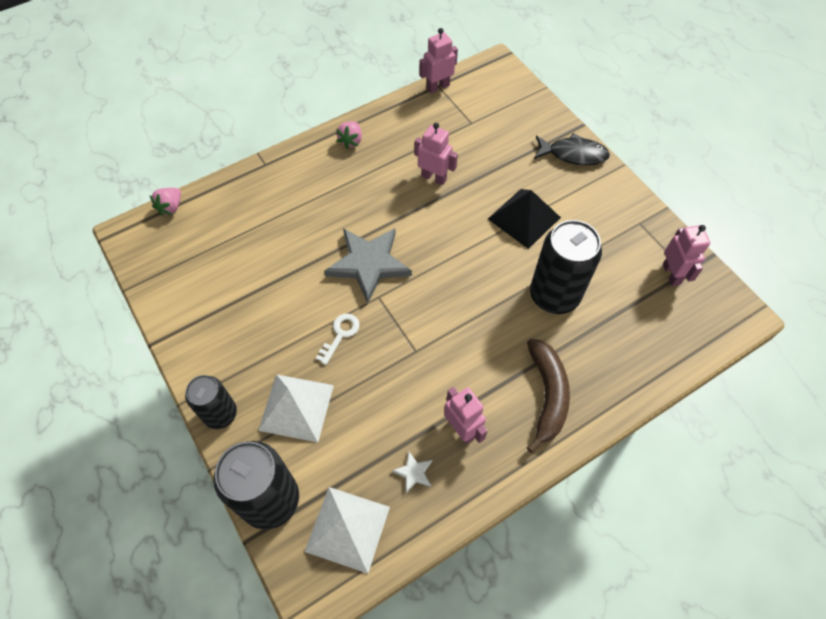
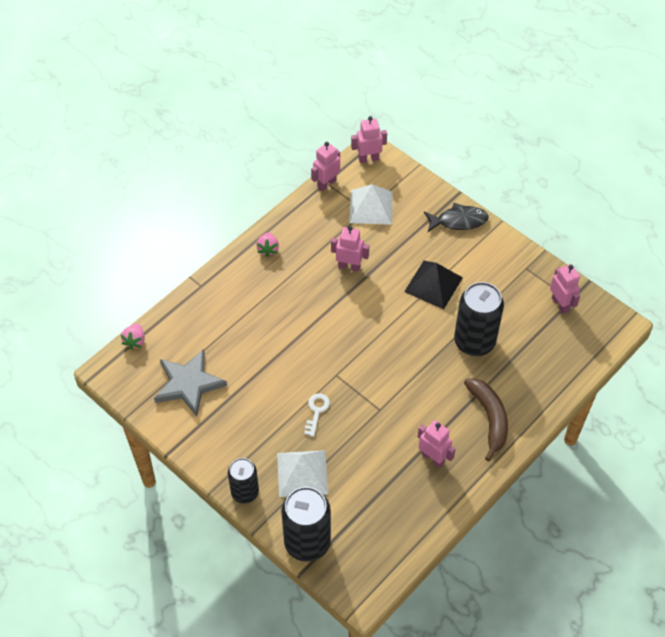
camera: 15 degrees left, 5 degrees down
white pyramid [305,487,390,574] -> white pyramid moved to [349,184,393,225]
grey star [324,228,412,303] -> grey star moved to [154,349,227,416]
white star [392,451,432,493] -> none
none -> pink robot [351,116,387,163]

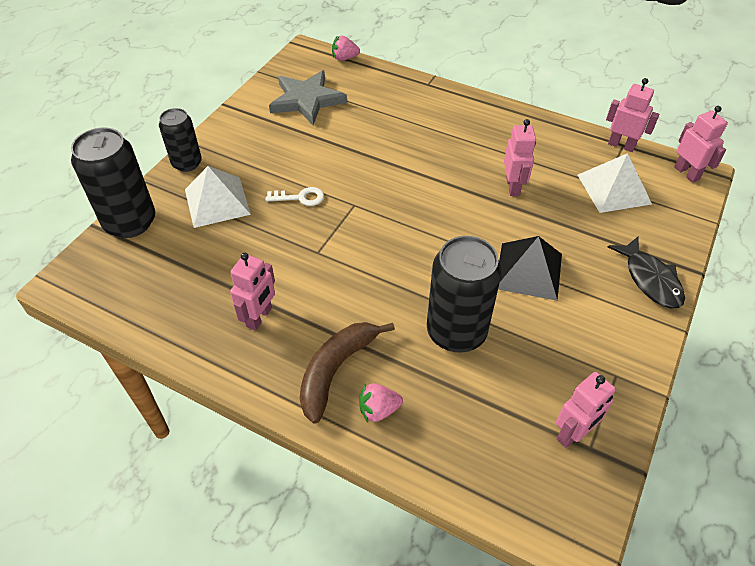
camera: 75 degrees right, 5 degrees down
pink strawberry [256,232,279,257] -> pink strawberry moved to [359,383,403,422]
brown banana [464,378,508,461] -> brown banana turned 150 degrees clockwise [300,322,395,424]

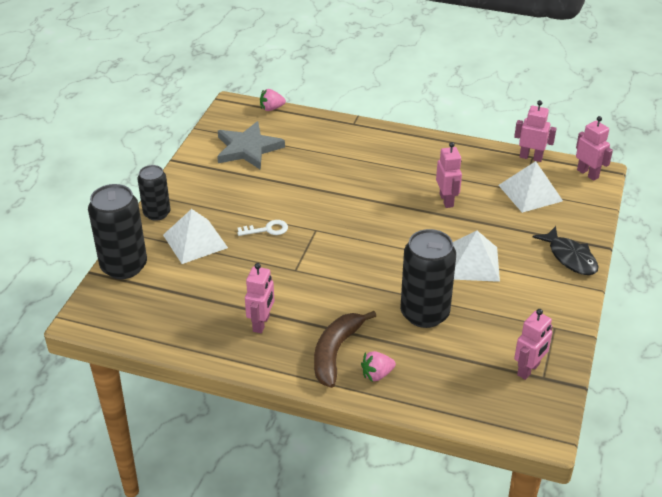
camera: 10 degrees left, 10 degrees down
black pyramid [498,236,562,301] -> white pyramid [453,231,500,282]

